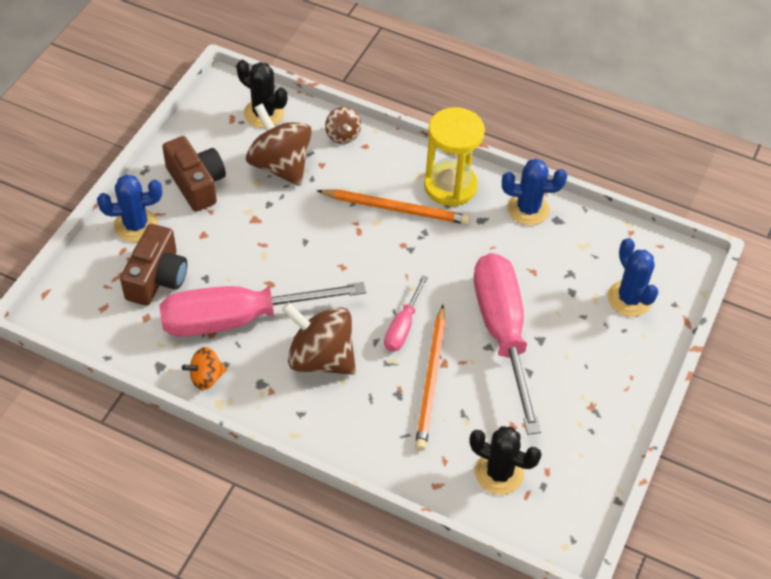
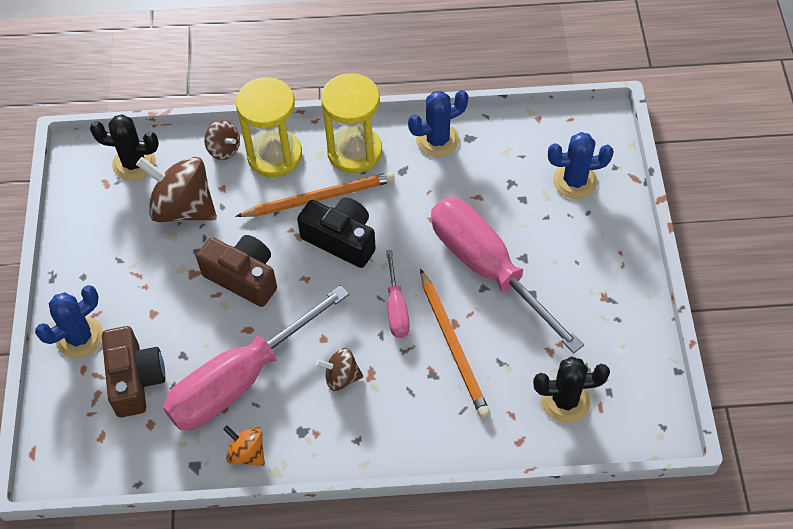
camera: 25 degrees left, 5 degrees up
brown camera [162,136,226,212] -> brown camera moved to [196,235,277,307]
orange spinning top [182,347,226,390] -> orange spinning top turned 90 degrees clockwise [223,425,265,466]
brown spinning top [282,302,356,375] -> brown spinning top [316,348,363,391], size x0.52
blue cactus [608,238,659,317] -> blue cactus turned 45 degrees counterclockwise [548,132,614,199]
none -> yellow hourglass [236,77,302,178]
none -> black camera [297,197,376,268]

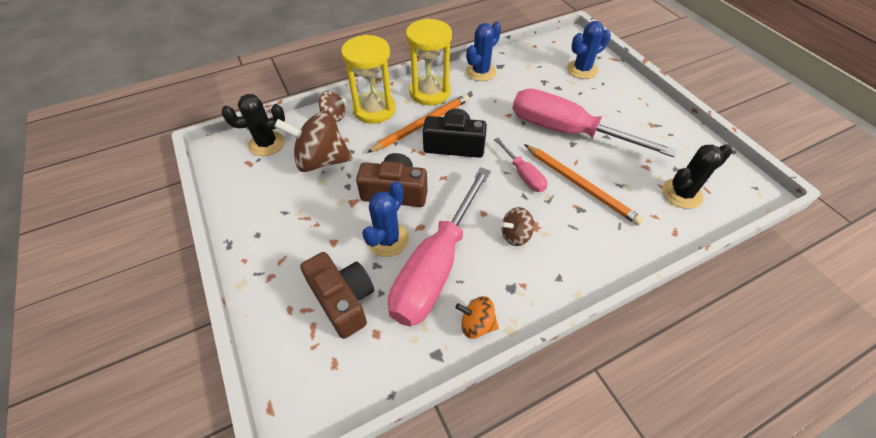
camera: 25 degrees left, 5 degrees down
blue cactus [35,285,103,358] -> blue cactus moved to [362,181,409,257]

